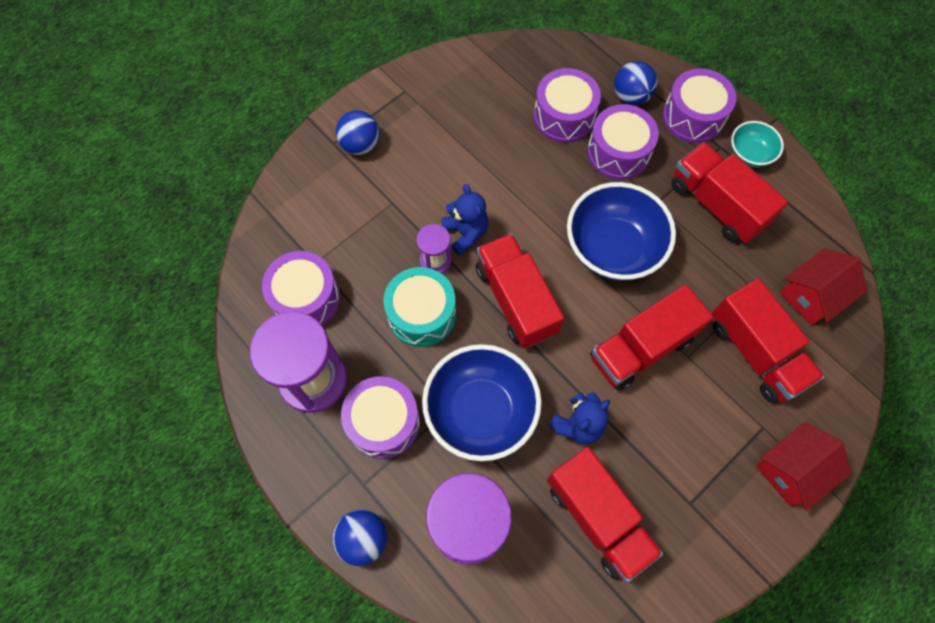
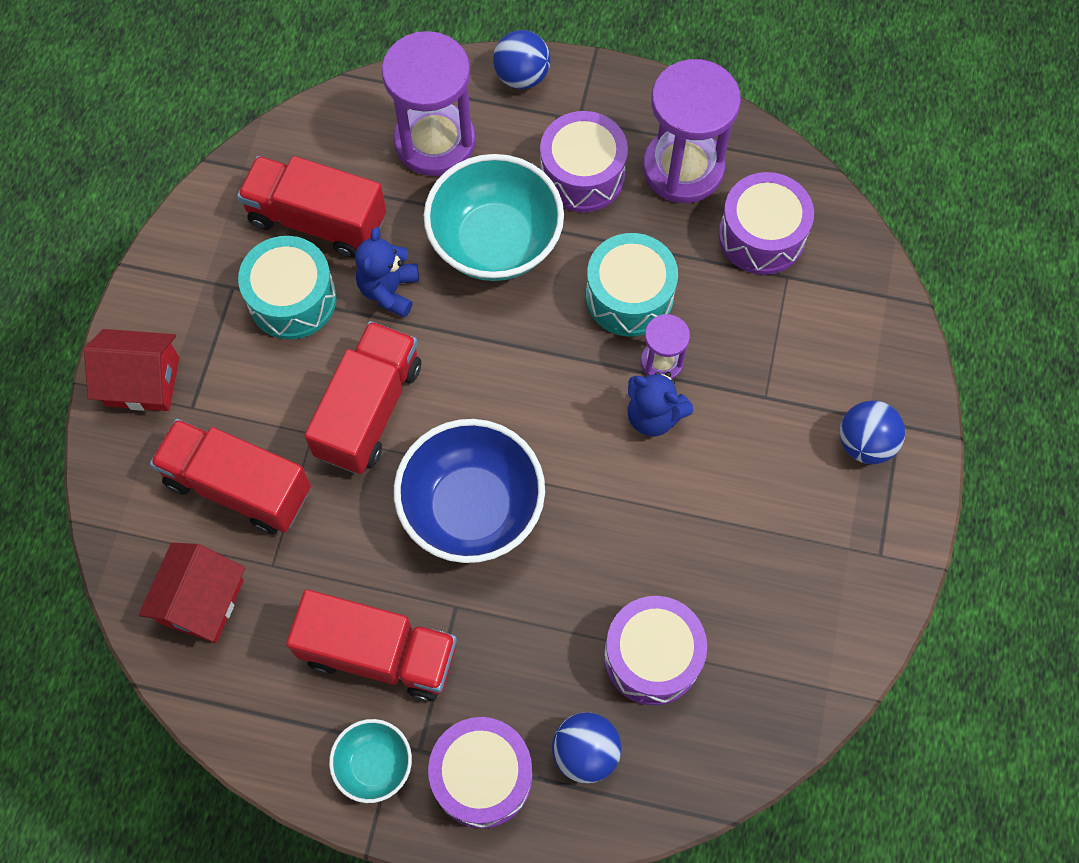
camera: 145 degrees right, 0 degrees up
blue bowl [422,344,542,461] -> turquoise bowl [424,154,564,281]
red truck [476,233,564,348] -> none
purple drum [587,104,659,180] -> none
red house [756,422,851,511] -> red house turned 75 degrees clockwise [84,329,179,411]
none -> turquoise drum [238,236,336,339]

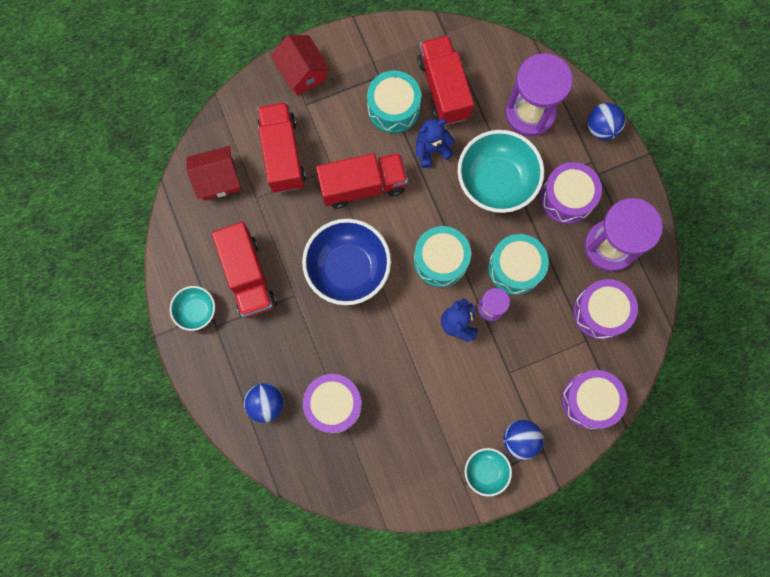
camera: 55 degrees right, 10 degrees up
purple drum [428,717,532,828] -> purple drum moved to [562,370,627,429]
none -> turquoise drum [414,226,471,287]
none -> turquoise bowl [465,448,512,496]

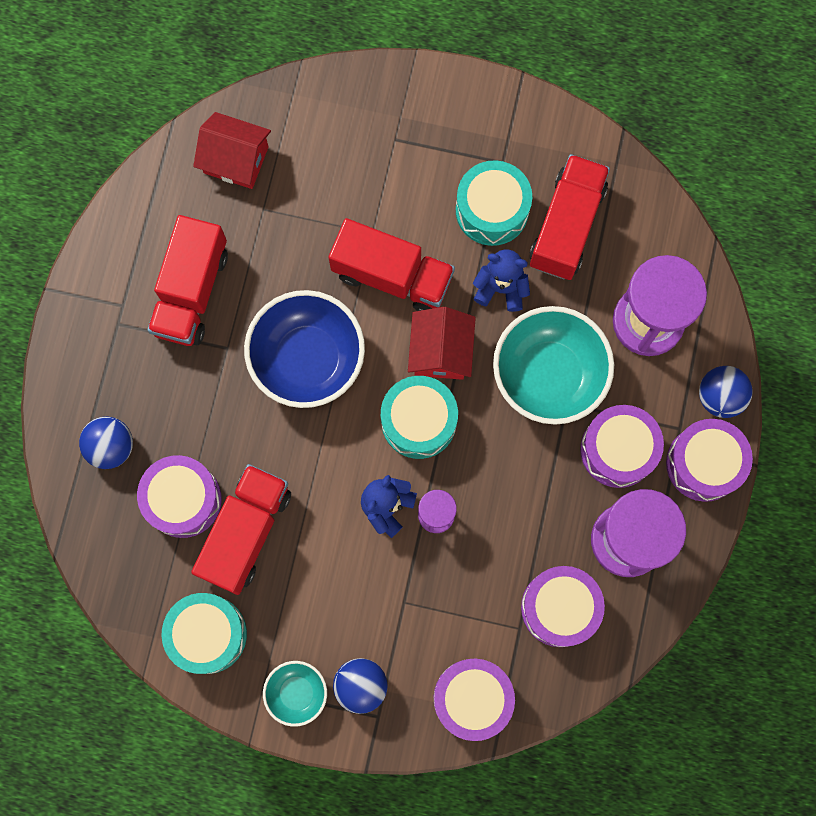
camera: 35 degrees right, 0 degrees up
turquoise bowl [170,286,215,331] -> none
red truck [257,102,306,193] -> red truck moved to [191,464,291,595]
red house [271,35,330,96] -> red house moved to [408,307,476,380]
turquoise drum [488,234,549,295] -> turquoise drum moved to [162,593,247,674]
none -> purple drum [666,419,753,502]

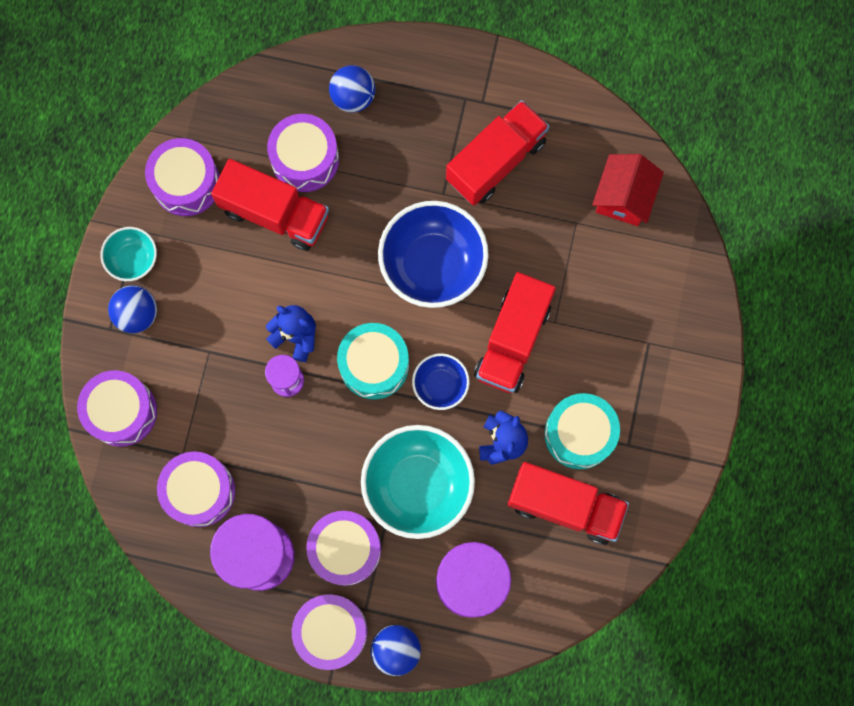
camera: 90 degrees right, 0 degrees up
red truck [147,215,228,346] -> red truck turned 120 degrees clockwise [446,100,550,205]
turquoise drum [162,593,247,674] -> purple drum [145,138,220,216]
red house [408,307,476,380] -> blue bowl [412,353,470,410]

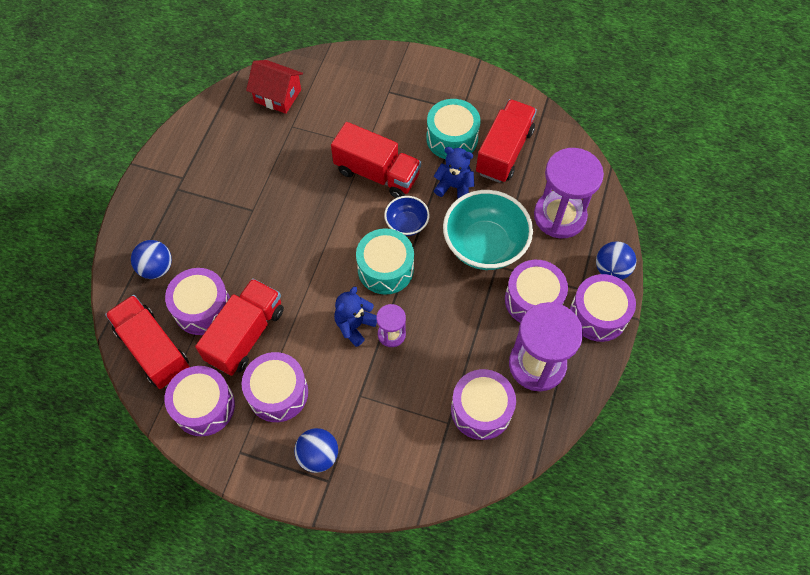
camera: 85 degrees left, 15 degrees down
purple drum [77,370,157,447] -> purple drum moved to [242,352,308,422]
turquoise bowl [100,227,157,281] -> none
blue bowl [378,201,489,308] -> none
red truck [446,100,550,205] -> red truck moved to [105,295,190,389]

